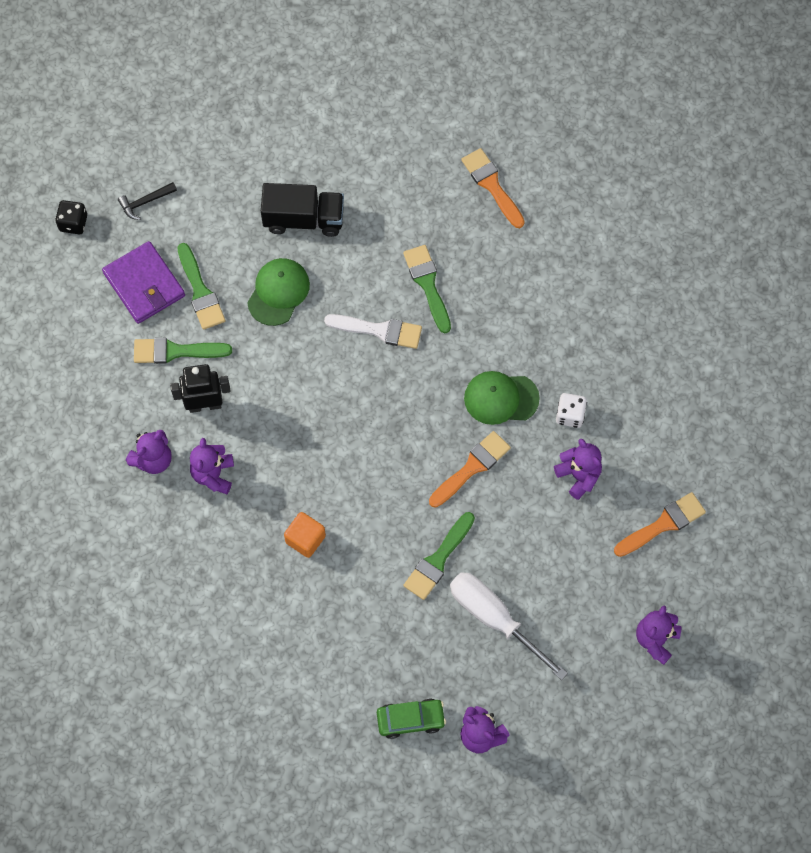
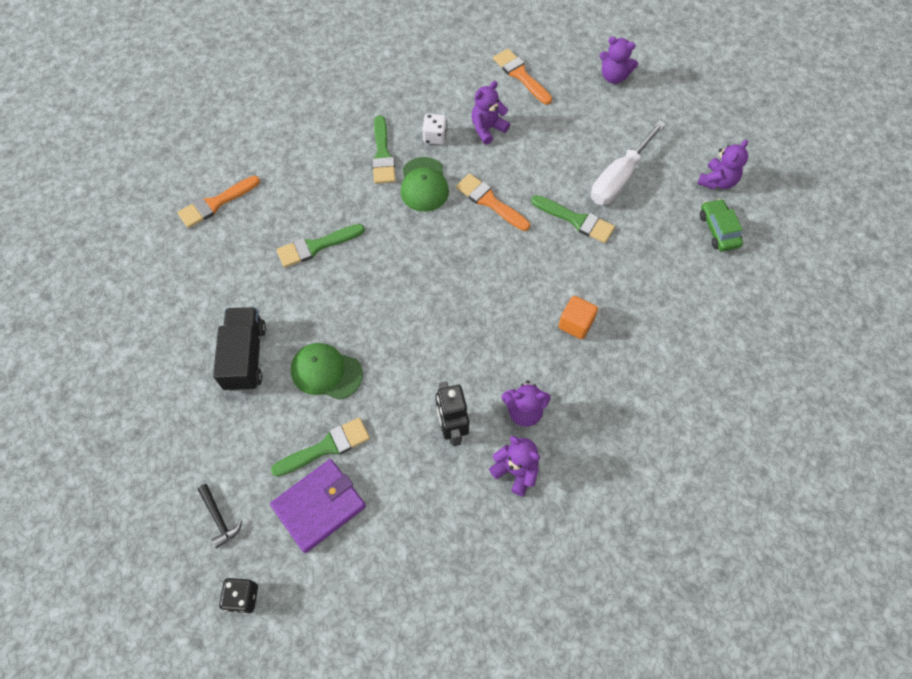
camera: 95 degrees left, 5 degrees down
green brush [134,338,232,364] -> green brush moved to [372,115,396,184]
white brush [324,314,422,349] -> none

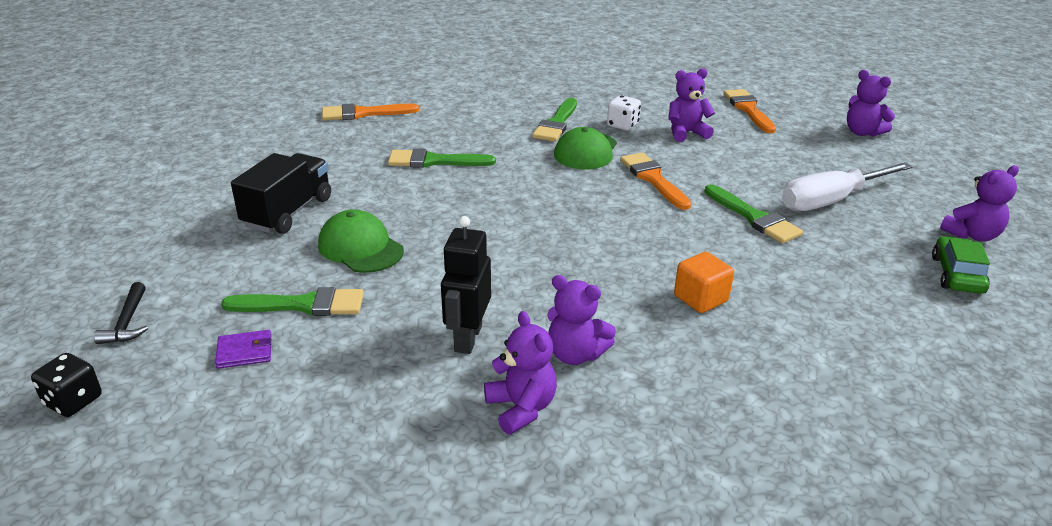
camera: 25 degrees right, 30 degrees down
purple wallet [270,459,366,553] -> purple wallet [215,330,271,369], size x0.48

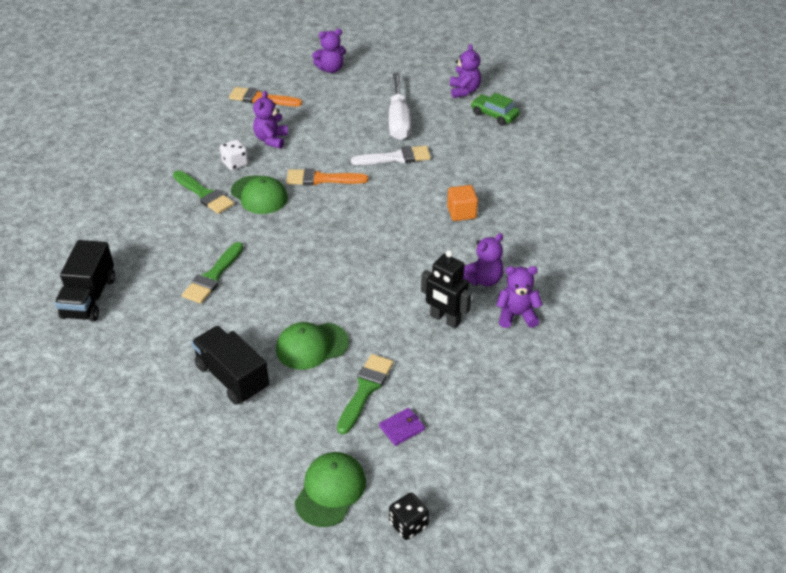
camera: 65 degrees left, 10 degrees up
black hammer [94,282,148,344] -> green cap [295,452,366,527]
purple wallet [215,330,271,369] -> purple wallet turned 45 degrees clockwise [379,408,425,446]
orange brush [322,103,419,120] -> black truck [54,240,115,322]
green brush [704,184,803,244] -> white brush [351,146,431,165]

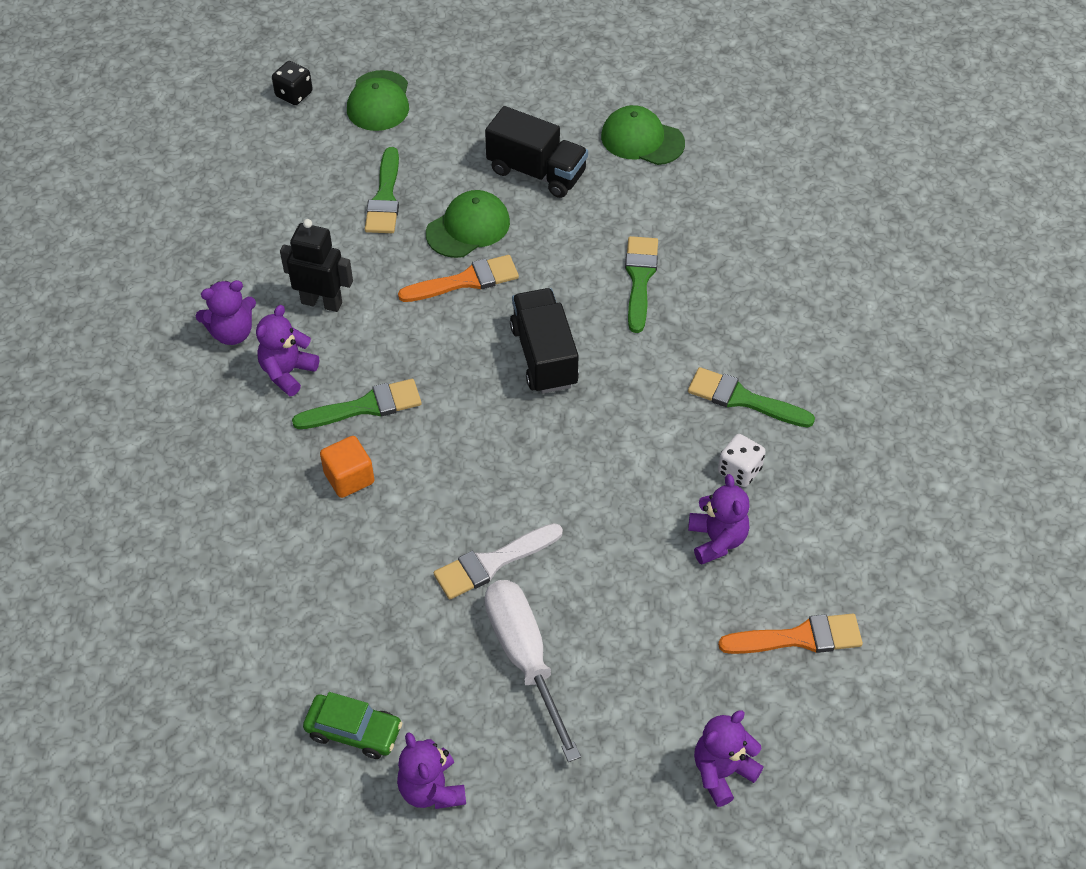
camera: 160 degrees right, 10 degrees up
black truck [54,240,115,322] -> black truck moved to [510,288,579,394]
green cap [231,175,288,214] -> green cap moved to [601,105,685,165]
orange brush [286,168,368,186] -> orange brush moved to [398,255,519,302]
purple wallet [379,408,425,446] -> none
none -> green brush [292,379,422,429]

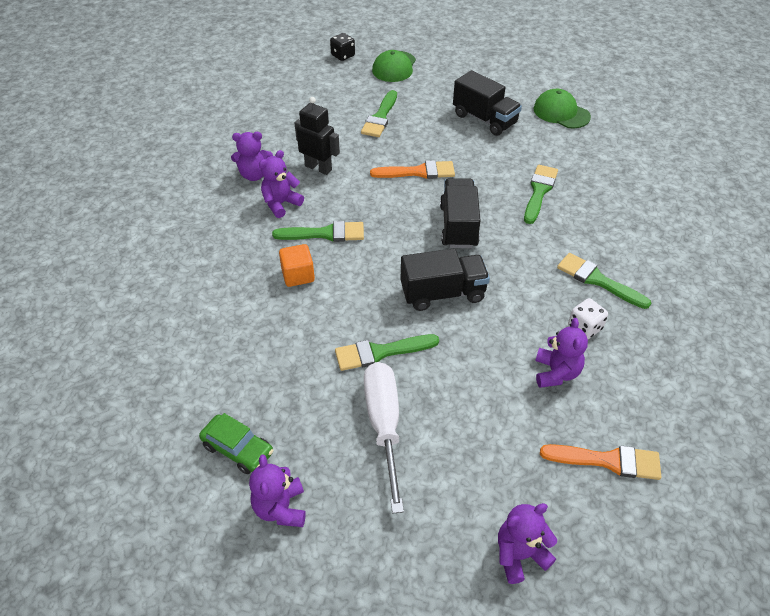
camera: 15 degrees right, 5 degrees down
green cap [426,190,510,258] -> none
white brush [434,523,563,599] -> green brush [335,334,439,371]
none -> black truck [401,248,490,311]

